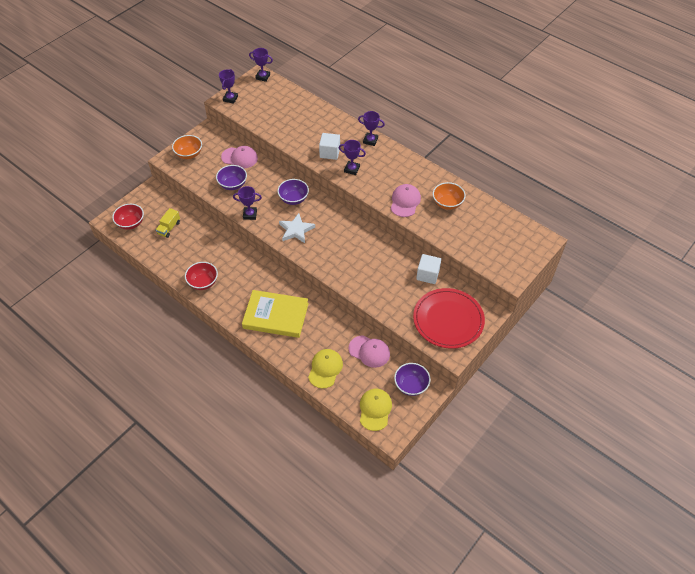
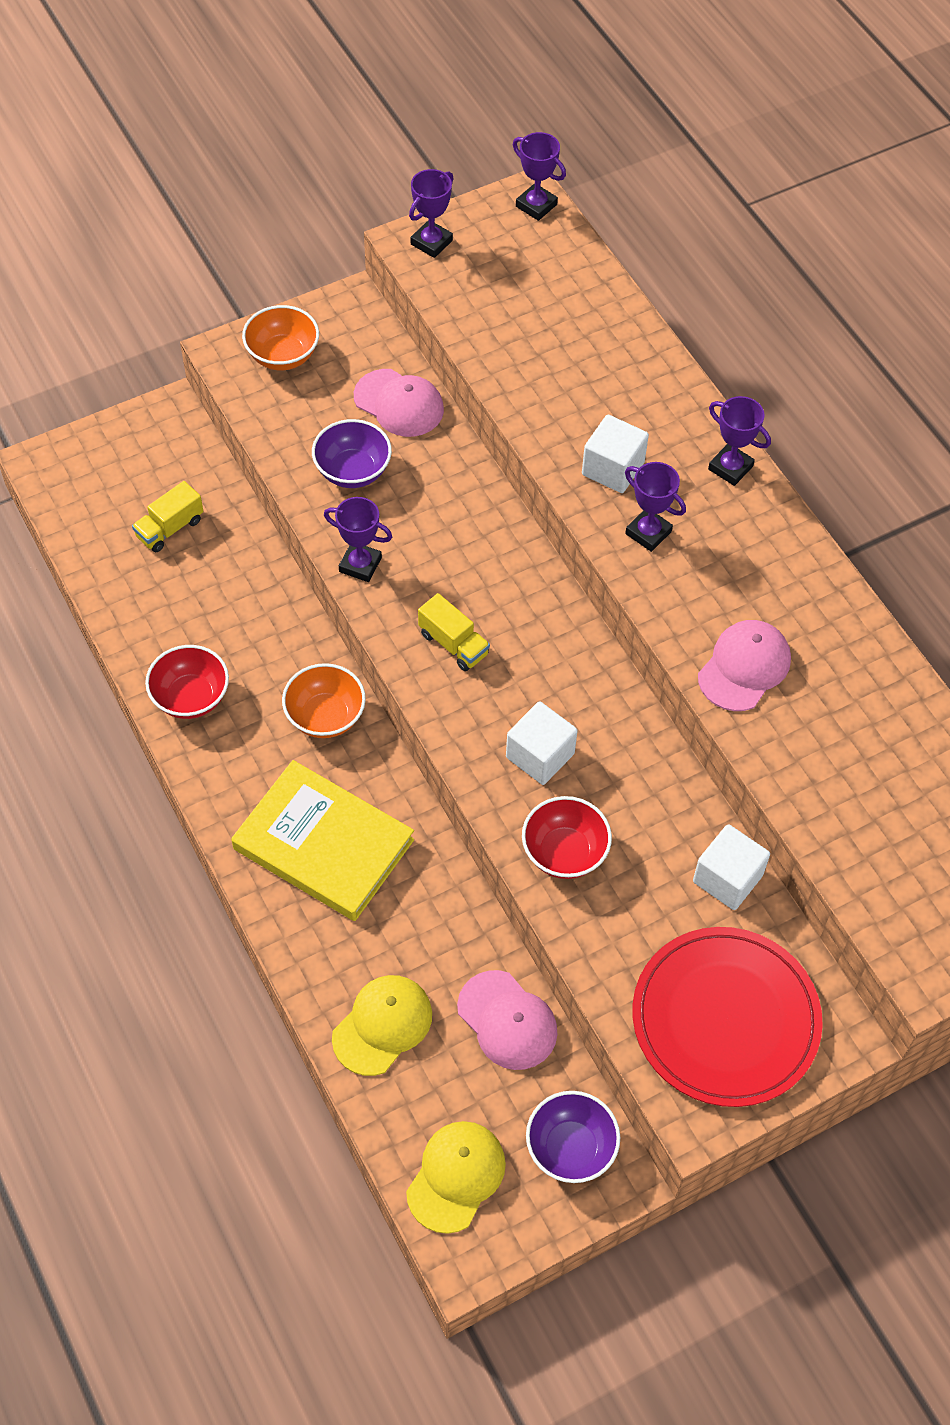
camera: 20 degrees right, 5 degrees up
red bowl [112,204,144,230] -> red bowl moved to [522,796,612,879]
purple bowl [277,179,309,205] -> none
white star [279,213,315,243] -> yellow truck [418,593,490,671]
orange bowl [433,182,466,210] -> orange bowl moved to [282,663,366,738]
none -> white cube [506,702,578,785]

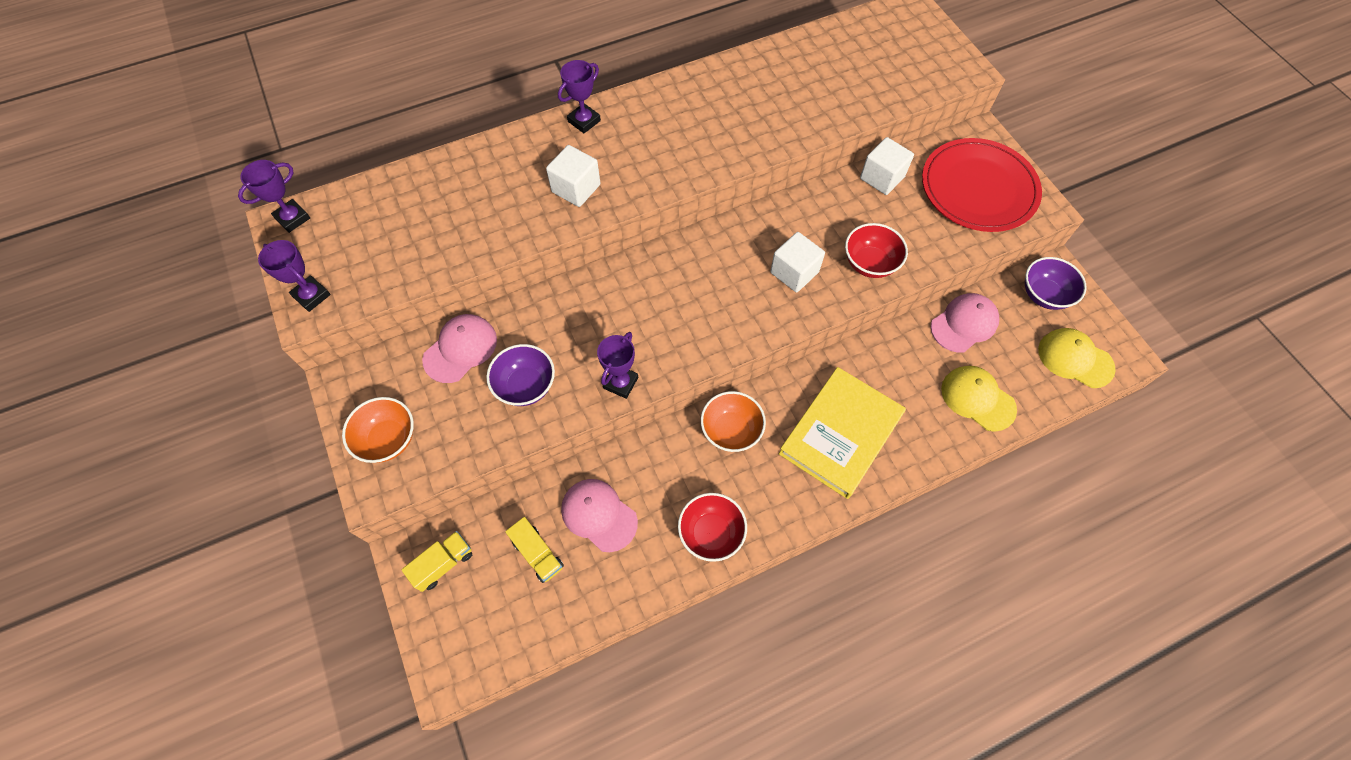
camera: 85 degrees left, 5 degrees up
yellow truck [418,593,490,671] -> yellow truck moved to [401,531,472,592]
purple trophy [625,462,686,552] -> none
pink cap [698,620,791,711] -> pink cap moved to [561,479,638,552]

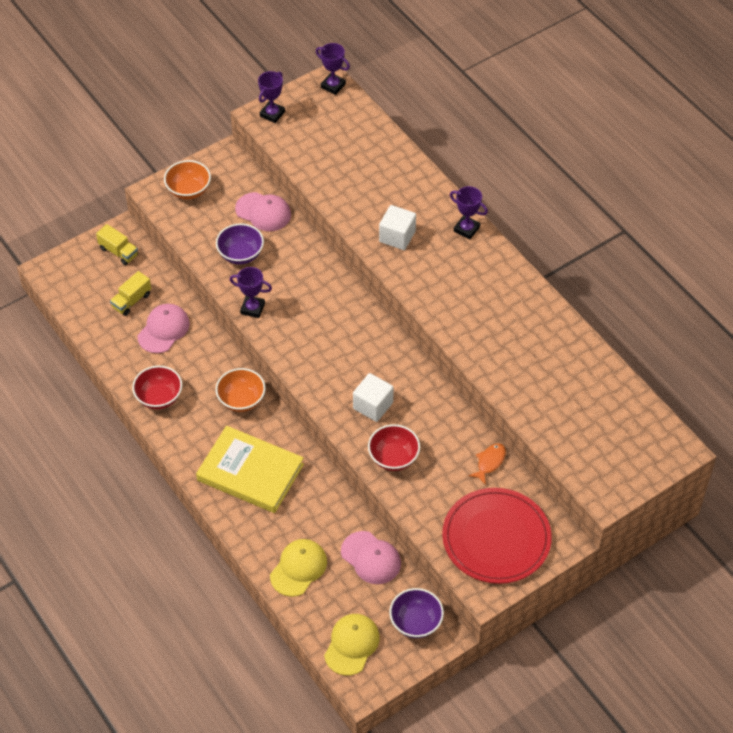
camera: 80 degrees right, 10 degrees down
white cube [860,137,914,195] -> orange fish [469,443,506,485]

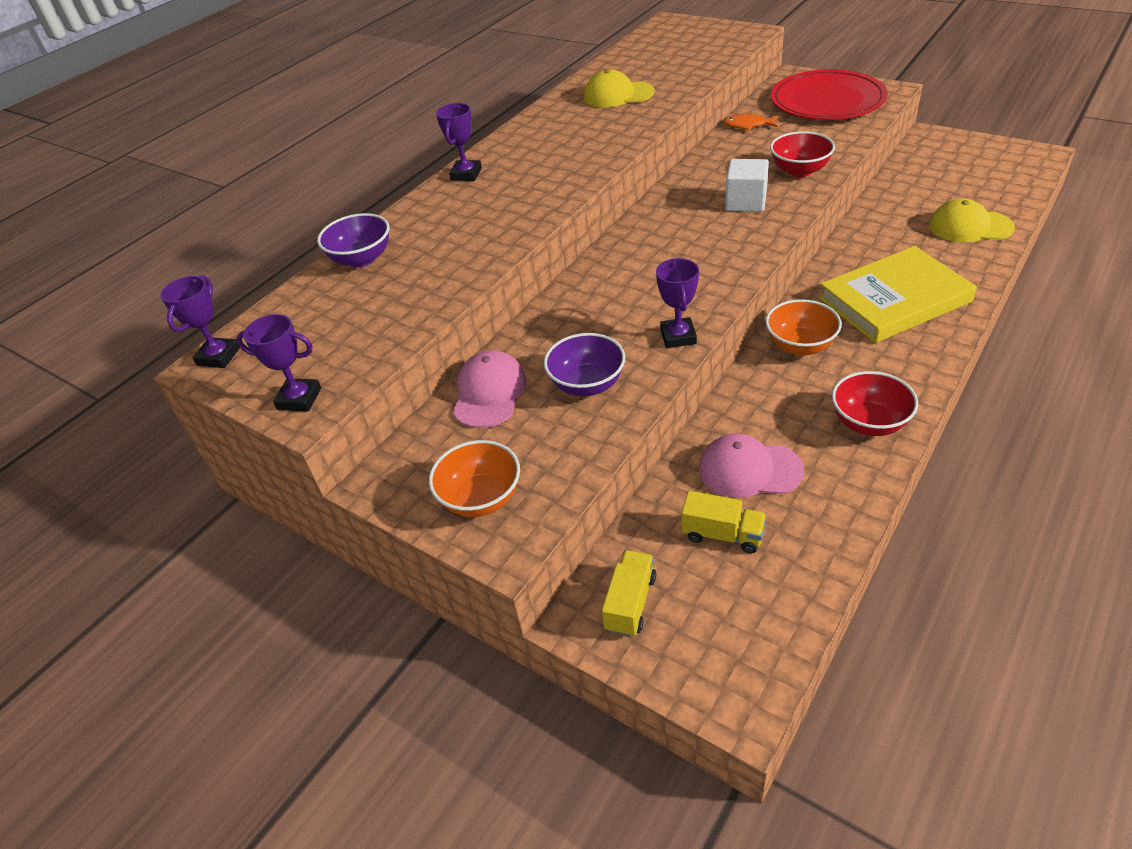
camera: 105 degrees left, 10 degrees down
yellow book [196,426,304,513] -> yellow book turned 60 degrees clockwise [819,246,977,343]
yellow cap [324,614,380,676] -> yellow cap moved to [584,69,655,108]
pink cap [341,531,401,584] -> none
white cube [379,205,416,250] -> none
purple bowl [389,588,444,638] -> purple bowl moved to [317,213,389,267]

